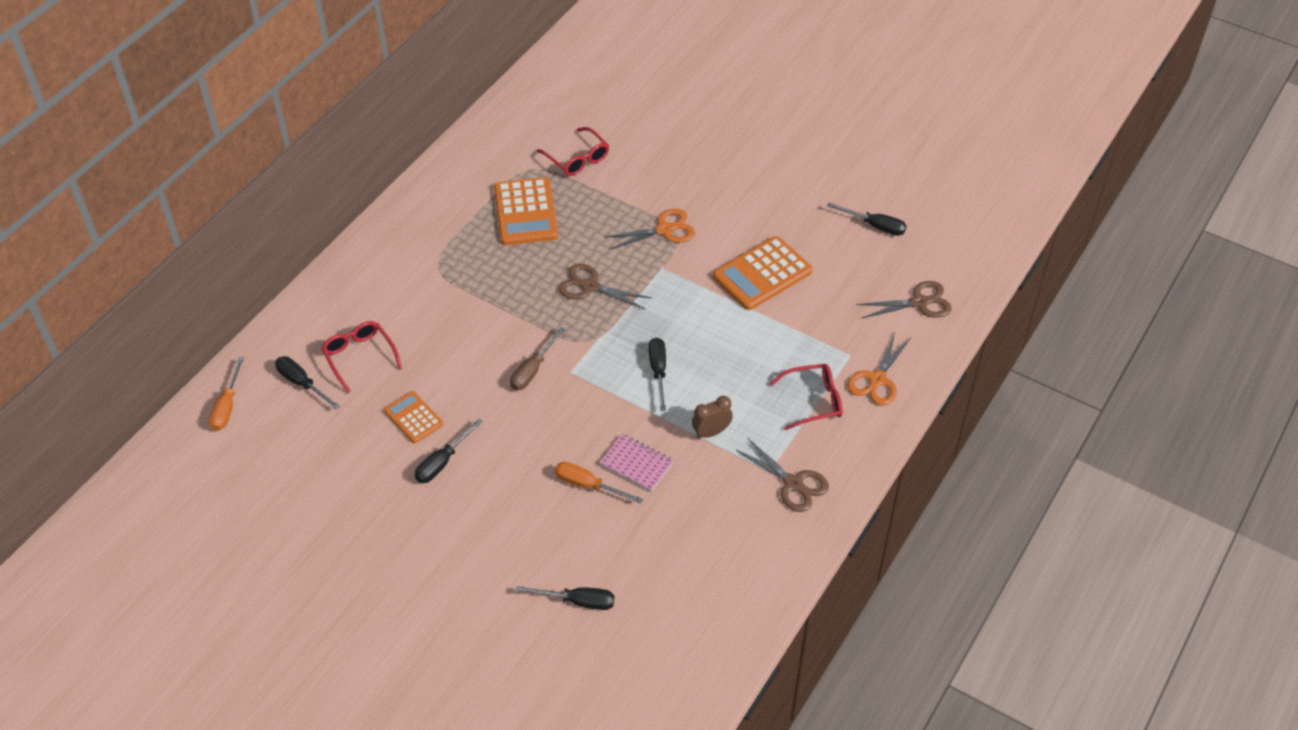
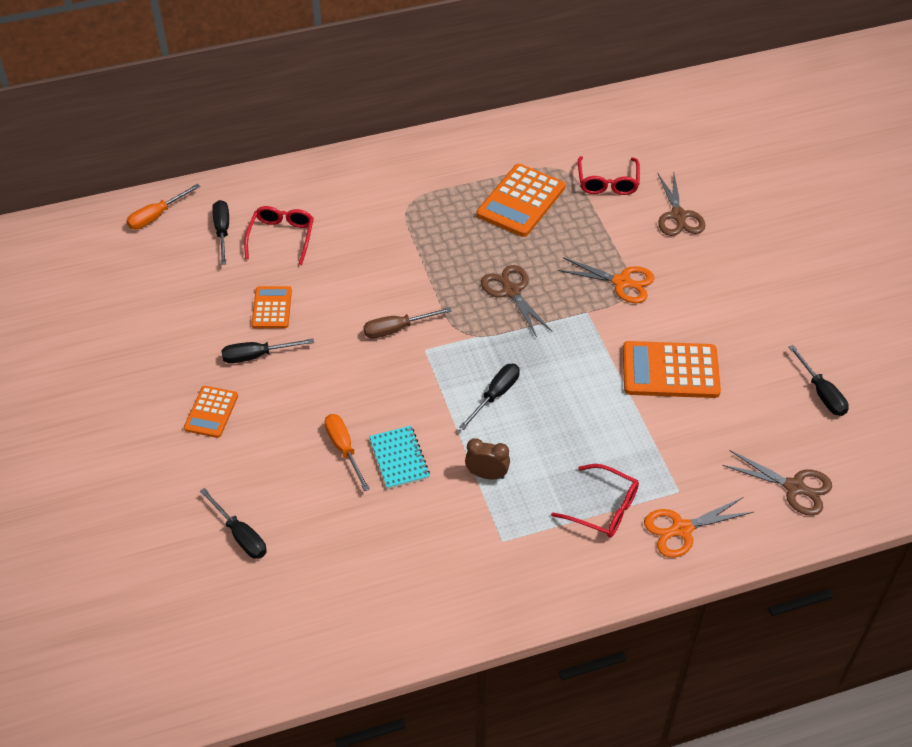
camera: 40 degrees right, 0 degrees up
pink notebook [600,434,674,492] -> turquoise notebook [369,426,430,489]
brown scissors [735,438,829,512] -> brown scissors moved to [658,174,705,236]
none -> orange calculator [184,386,238,438]

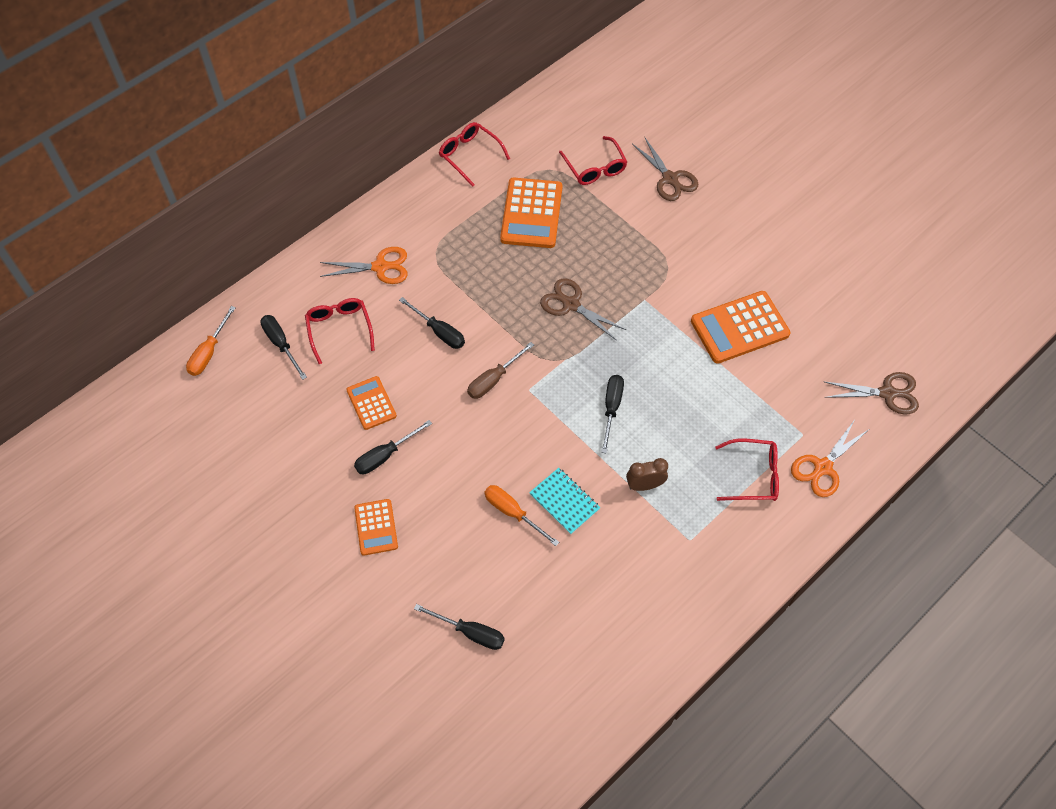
camera: 25 degrees left, 10 degrees up
orange scissors [557,257,655,303] -> orange scissors moved to [320,247,408,284]
black screwdriver [788,345,849,416] -> black screwdriver moved to [399,297,465,349]
none -> red glasses [439,122,510,187]

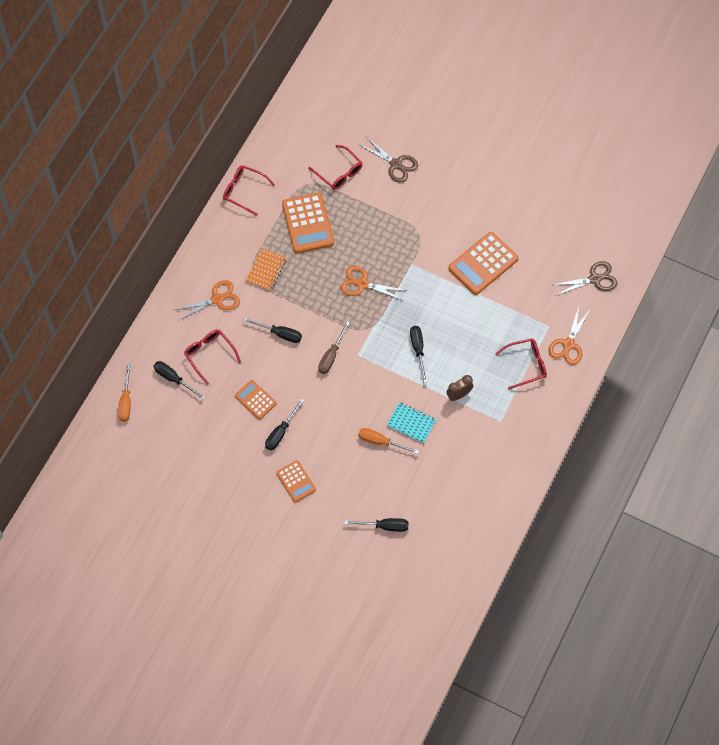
camera: 20 degrees left, 5 degrees up
brown scissors [540,278,626,341] -> orange scissors [341,266,407,301]
none -> orange notebook [245,248,286,291]

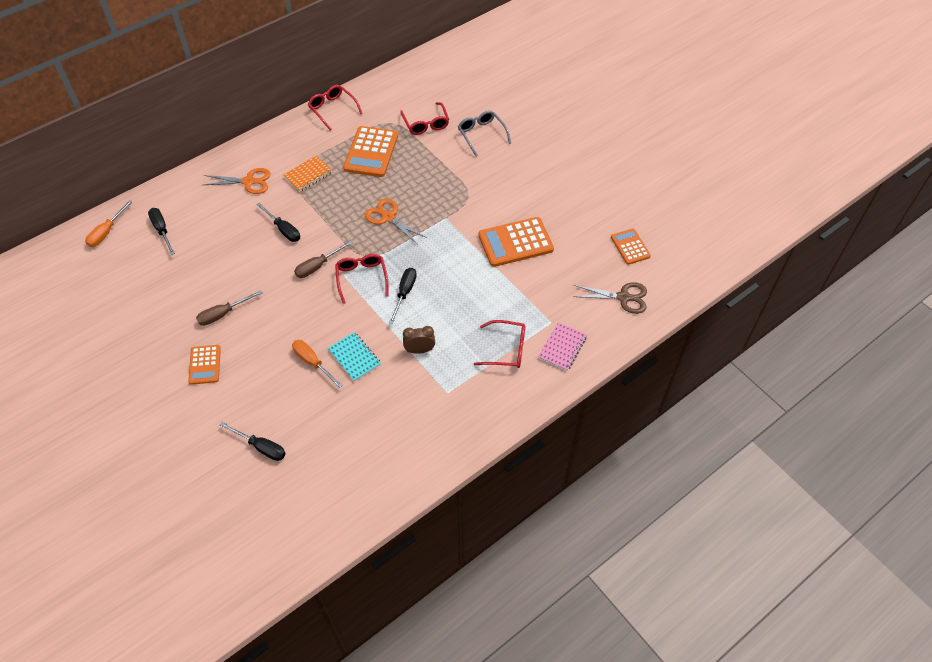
camera: 25 degrees right, 10 degrees down
red glasses [184,330,241,385] -> red glasses moved to [335,254,389,304]
orange calculator [235,380,277,420] -> orange calculator moved to [611,229,651,265]
black screwdriver [265,399,304,450] -> brown screwdriver [196,290,263,326]
brown scissors [360,138,418,183] -> grey glasses [458,110,511,156]
orange scissors [549,306,591,365] -> pink notebook [538,322,587,371]

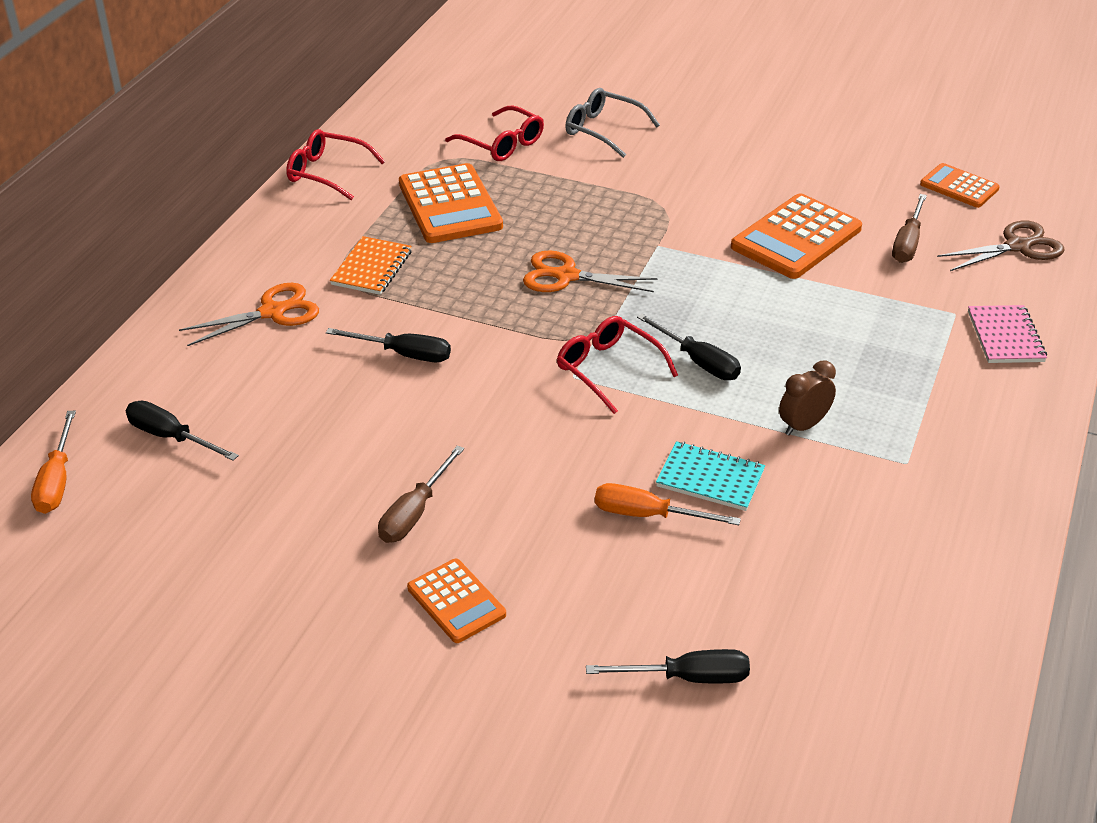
camera: 30 degrees left, 15 degrees down
brown screwdriver [294,240,353,278] -> brown screwdriver moved to [892,194,927,263]
black screwdriver [389,268,417,324] -> black screwdriver turned 150 degrees clockwise [637,314,741,380]
red glasses [474,320,525,368] -> none

